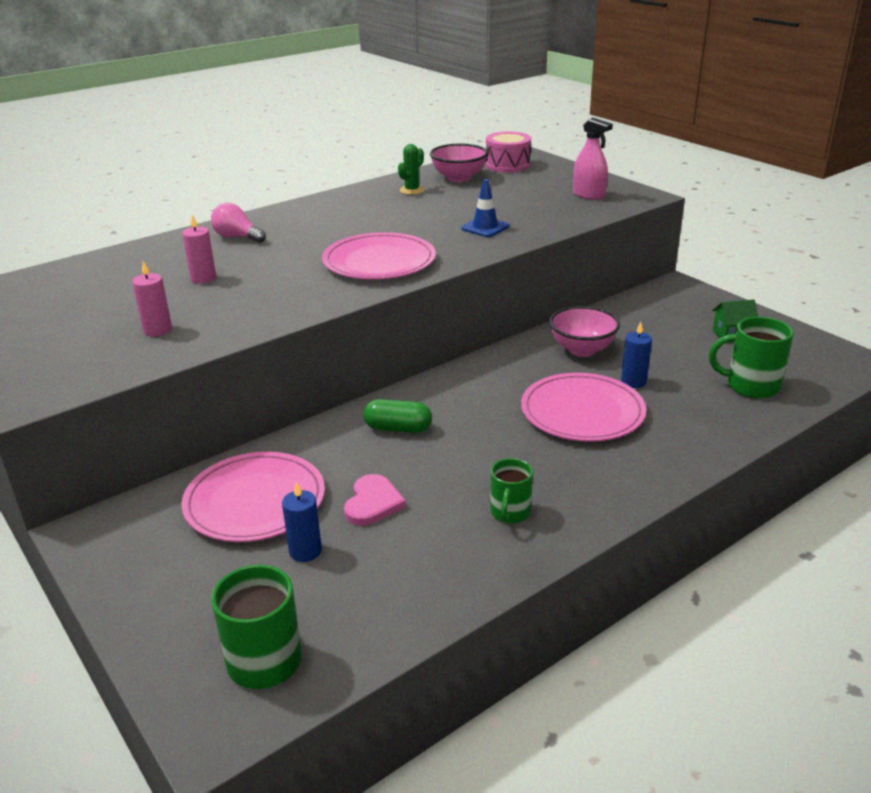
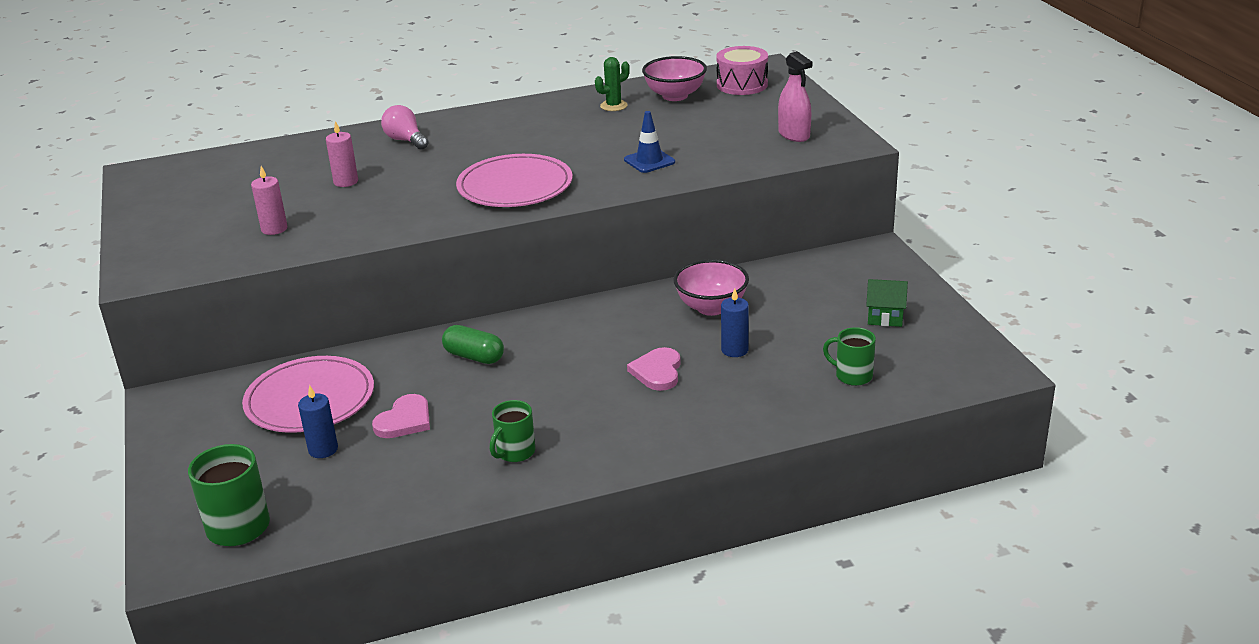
camera: 20 degrees right, 0 degrees up
pink plate [521,373,646,442] -> pink heart [627,347,681,391]
green mug [709,317,794,399] -> green mug [823,327,876,386], size x0.65

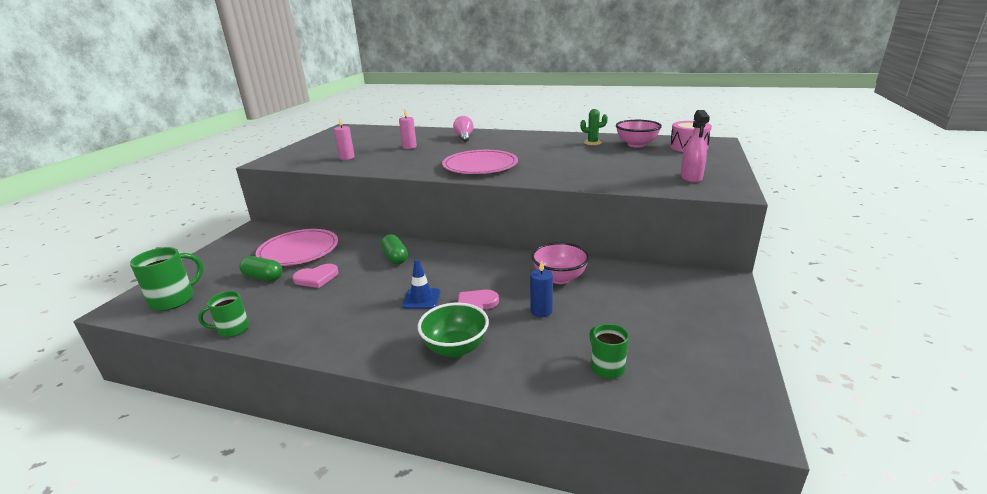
camera: 35 degrees right, 5 degrees down
blue candle [298,385,338,458] -> green capsule [239,256,283,281]
green mug [490,400,535,462] -> green mug moved to [198,291,249,337]
blue traffic cone [624,111,675,173] -> blue traffic cone moved to [402,259,440,309]
green house [866,279,908,327] -> none
none -> green bowl [418,303,489,357]

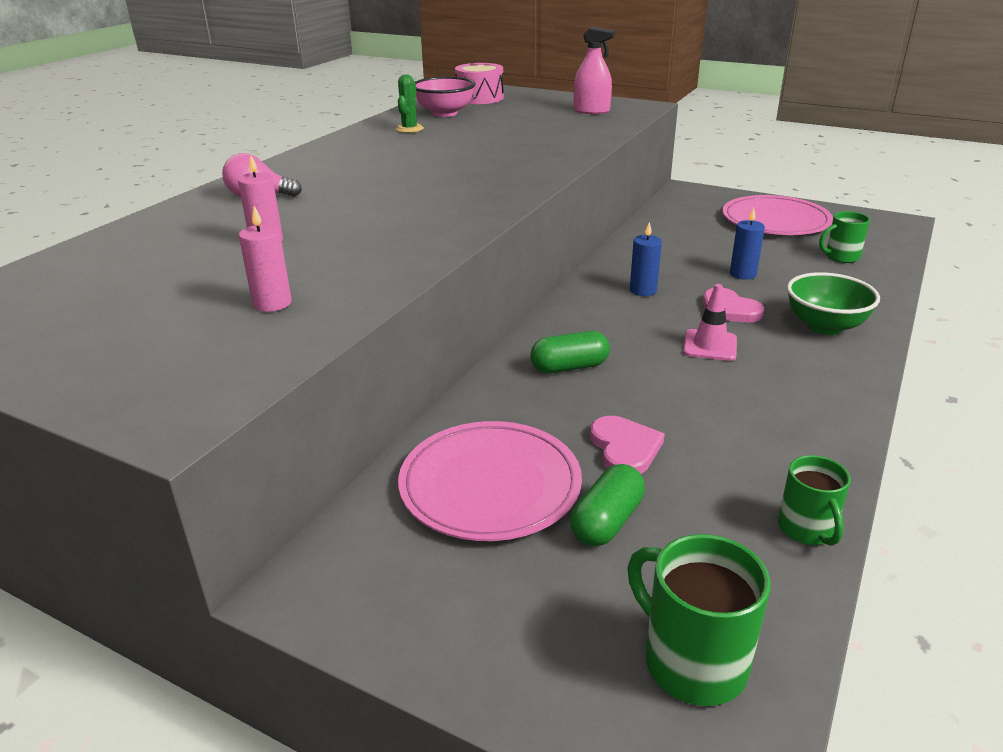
camera: 80 degrees left, 5 degrees up
blue traffic cone [402,259,440,309] -> pink traffic cone [683,284,737,361]
pink plate [442,150,518,174] -> pink plate moved to [722,195,833,235]
pink bowl [531,242,590,284] -> none
none -> blue candle [630,222,662,296]

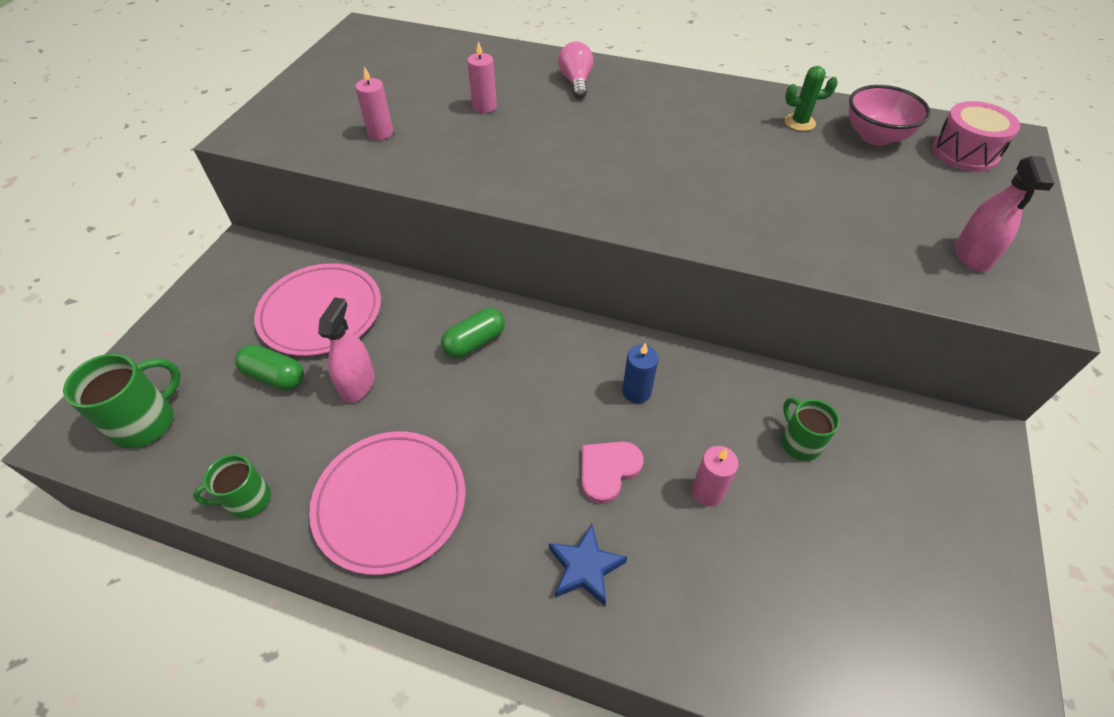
camera: 80 degrees right, 20 degrees up
green capsule [530,331,610,373] -> green capsule turned 75 degrees clockwise [441,308,505,358]
pink heart [590,416,665,474] -> pink spray bottle [318,297,375,403]
pink traffic cone [683,284,737,361] -> none
pink plate [722,195,833,235] -> pink plate moved to [309,431,466,575]
blue candle [730,208,765,280] -> pink candle [692,446,738,506]
green bowl [787,272,880,335] -> blue star [549,524,627,606]
green mug [819,211,870,263] -> green mug moved to [781,398,840,461]

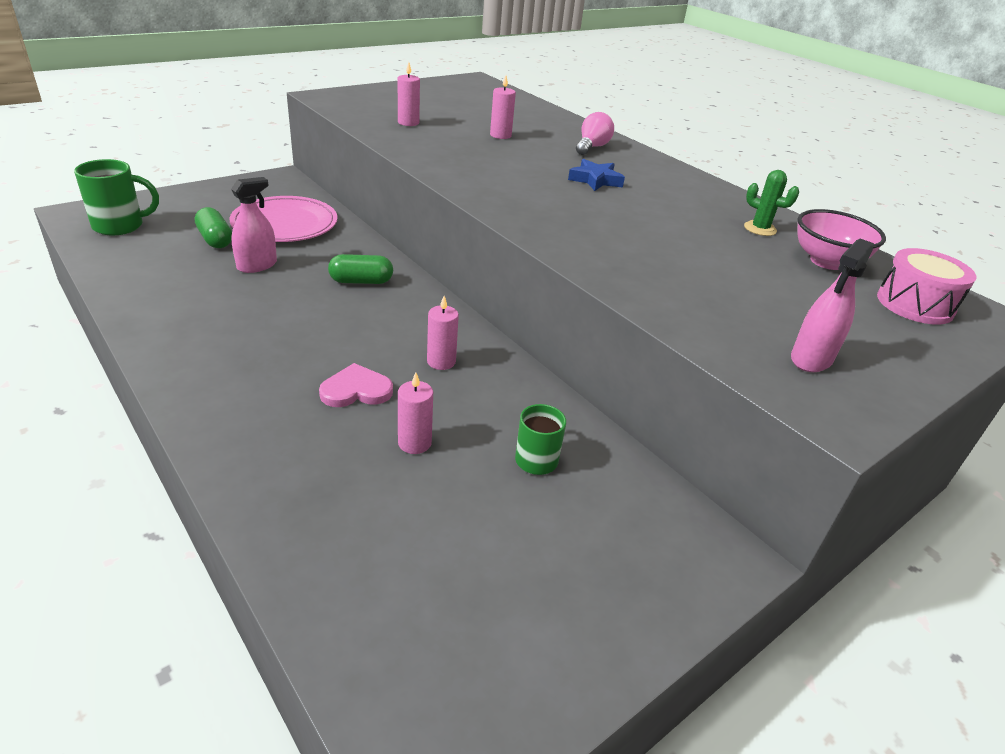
camera: 30 degrees right, 15 degrees down
green mug [193,454,271,518] -> none
pink plate [309,431,466,575] -> none
blue star [549,524,627,606] -> blue star moved to [568,159,625,191]
blue candle [622,343,659,403] -> pink candle [427,296,459,370]

